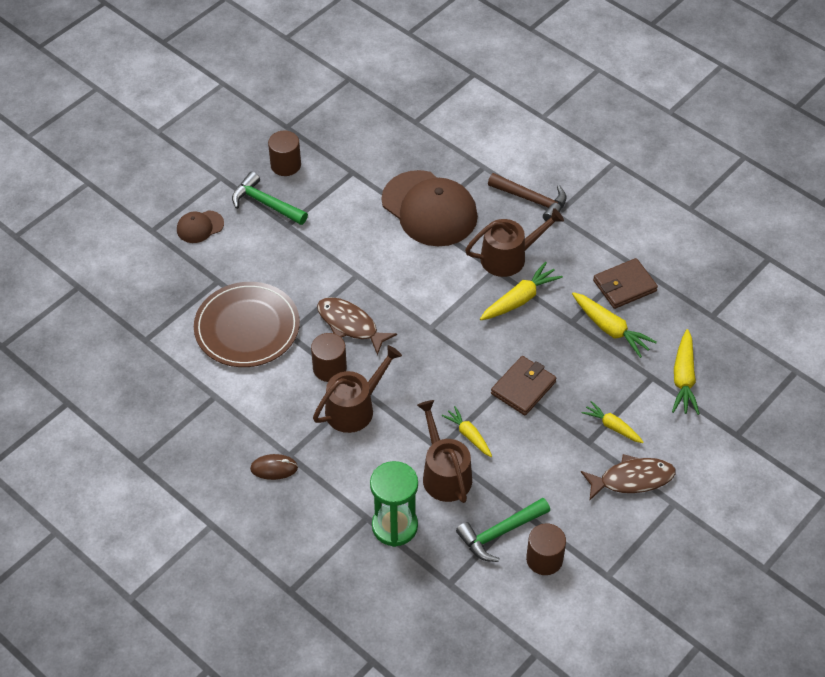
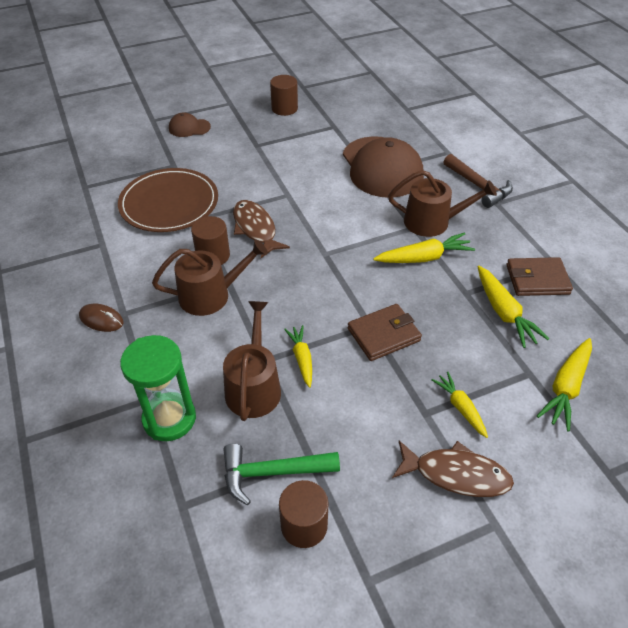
camera: 25 degrees right, 5 degrees down
green hammer [232,172,308,225] -> none

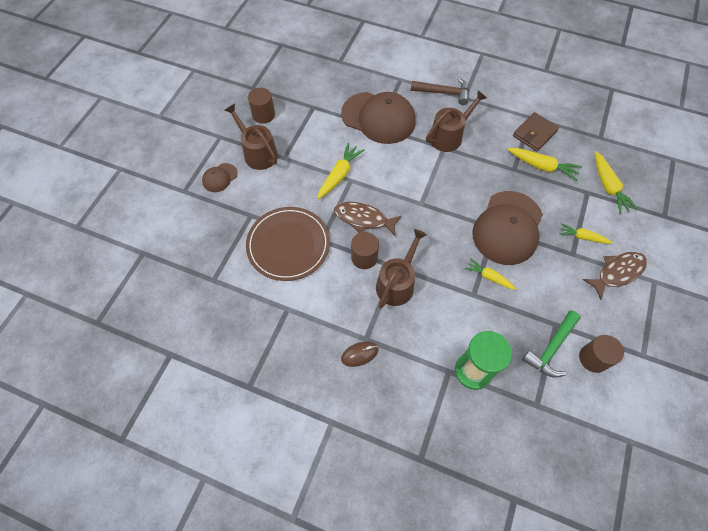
camera: 45 degrees left, 15 degrees up
brown watering can [223,301,281,421] -> brown watering can moved to [225,104,278,170]
brown wallet [348,304,422,361] -> brown cap [472,191,543,265]
yellow carrot [373,233,475,263] -> yellow carrot moved to [317,143,365,199]

